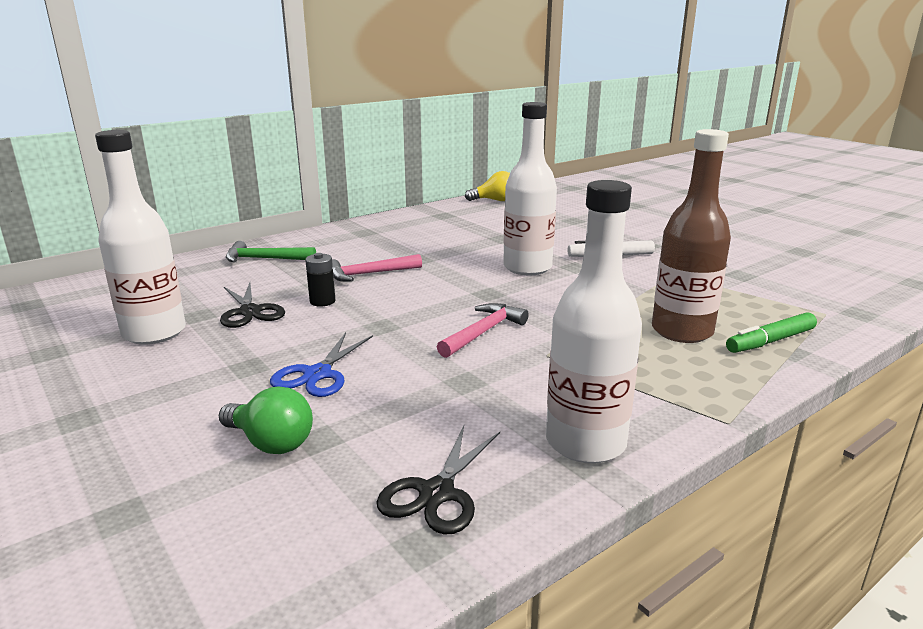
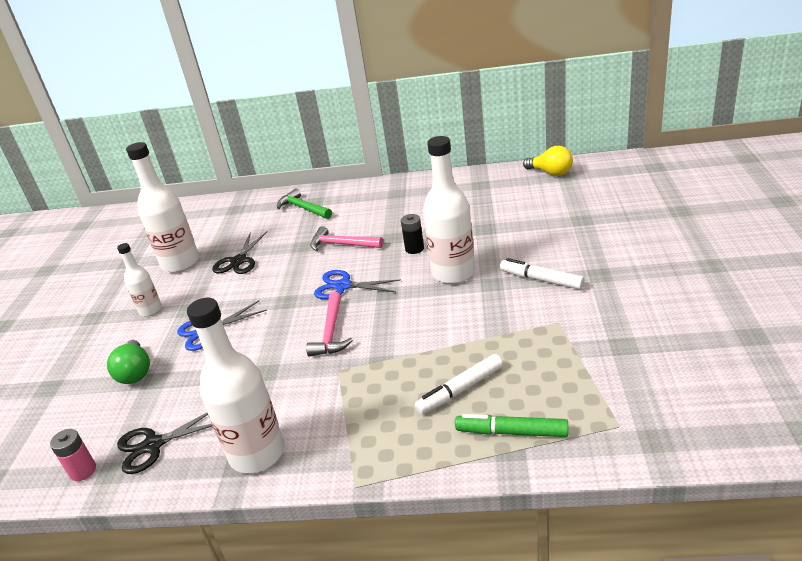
camera: 45 degrees right, 10 degrees up
black battery [305,253,335,307] -> black battery moved to [401,214,424,254]
pink hammer [437,303,529,358] -> pink hammer turned 105 degrees clockwise [306,292,353,356]
brown bottle [652,129,731,343] -> white marker [415,354,503,414]
none -> pink battery [50,429,96,481]
none -> white bottle [117,243,162,316]
none -> blue scissors [314,270,401,299]

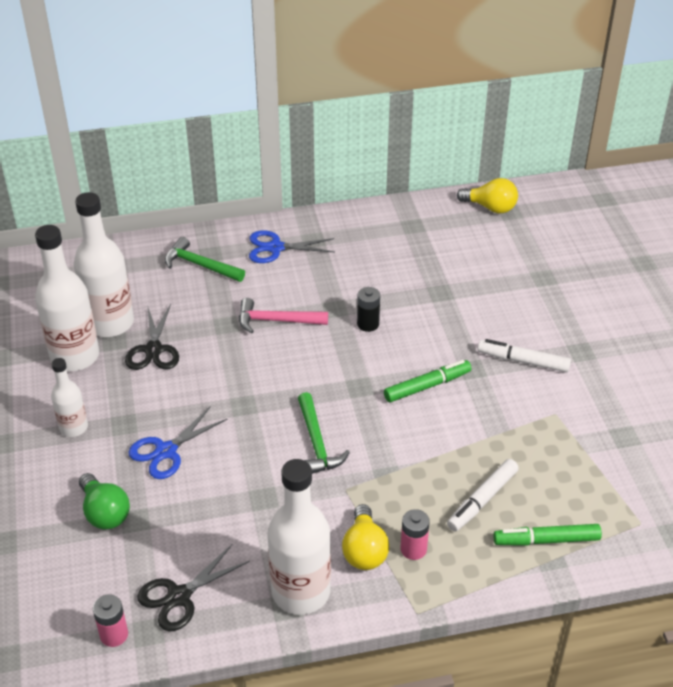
camera: 20 degrees left, 10 degrees up
pink hammer [306,292,353,356] -> green hammer [298,392,350,474]
blue scissors [314,270,401,299] -> blue scissors moved to [249,230,334,263]
white bottle [423,136,475,284] -> white bottle moved to [74,192,134,337]
none -> yellow light bulb [342,504,389,570]
none -> green marker [384,360,471,403]
none -> pink battery [401,509,430,560]

